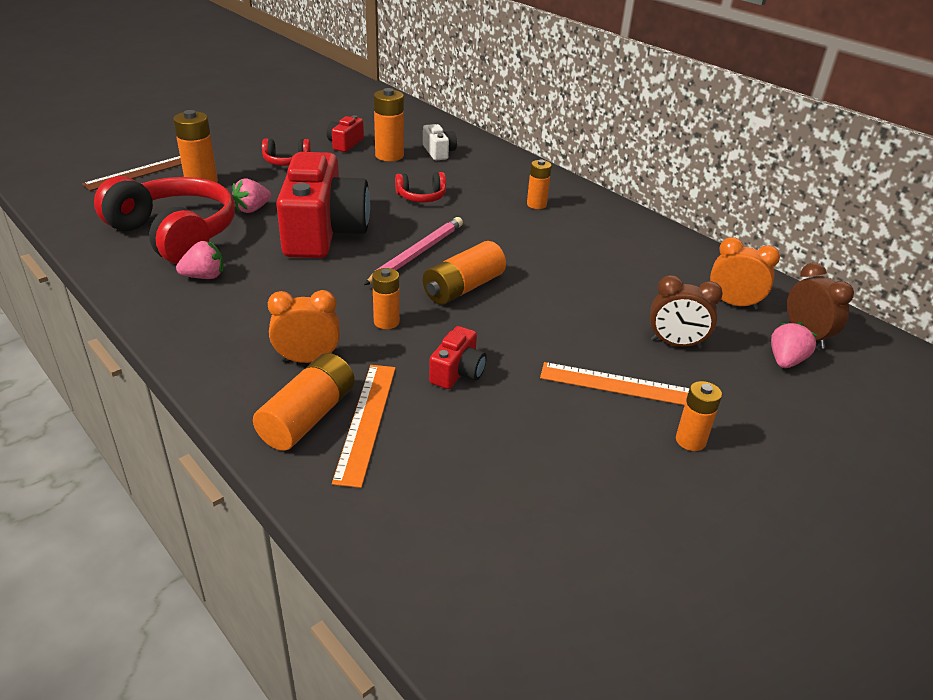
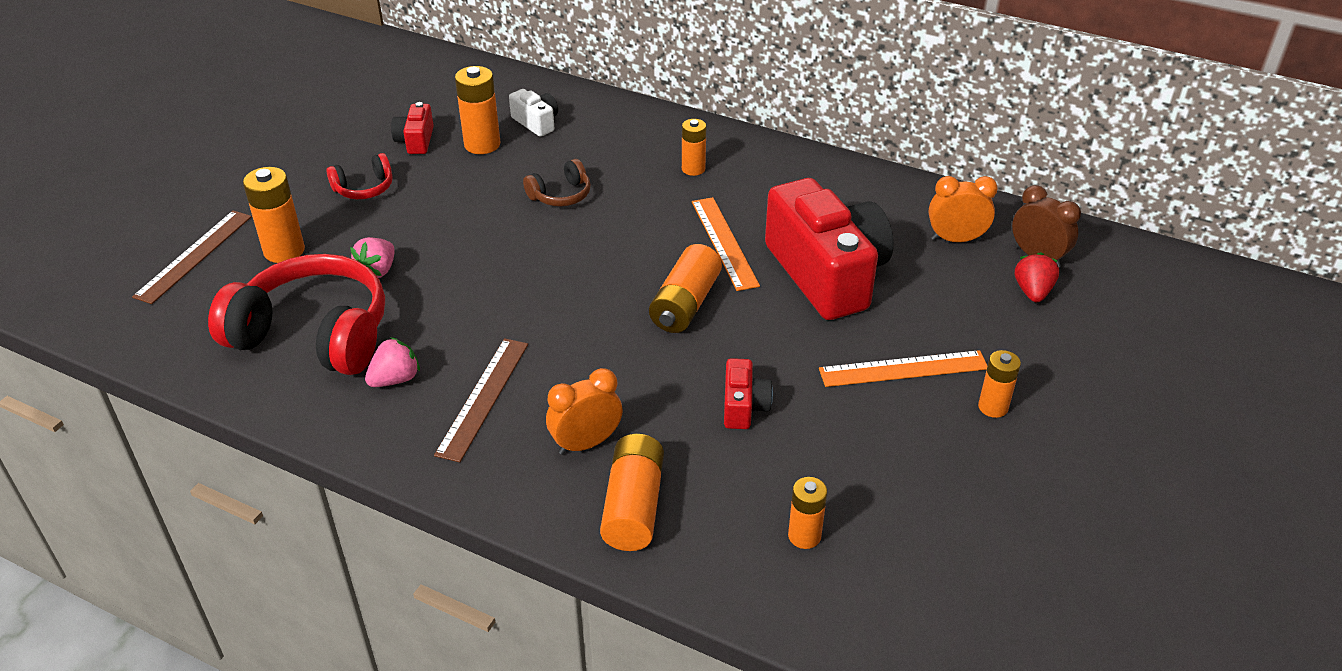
camera: 20 degrees left, 5 degrees up
red camera [276,152,370,258] -> red camera moved to [765,178,894,320]
orange ruler [332,365,396,488] -> orange ruler moved to [692,197,760,291]
pink pencil [364,217,463,285] -> none
orange battery [372,268,400,329] -> orange battery moved to [788,477,827,549]
red headphones [395,172,446,202] -> brown headphones [523,159,591,206]
brown clock [650,275,723,349] -> none
pink strawberry [771,322,817,368] -> red strawberry [1015,252,1059,302]
none -> brown ruler [434,338,528,462]

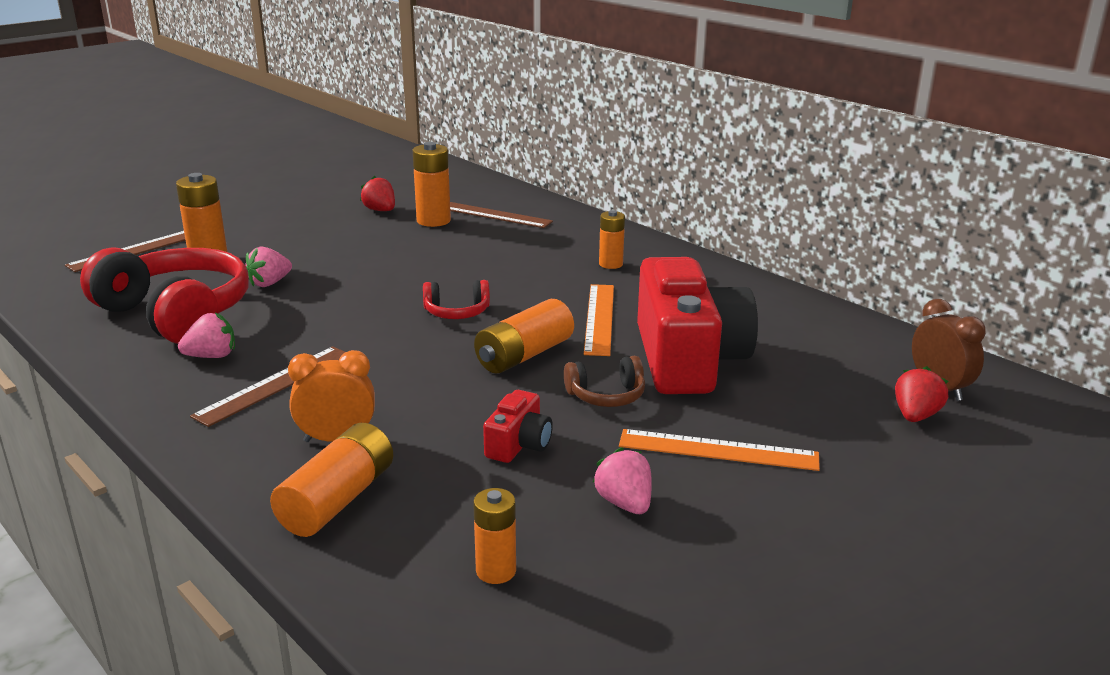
camera: 20 degrees right, 15 degrees down
red headphones [326,153,393,199] -> red headphones moved to [423,280,490,319]
red camera [391,102,434,154] -> red strawberry [360,176,395,211]
white camera [509,89,558,137] -> brown ruler [450,202,553,228]
brown headphones [523,159,591,206] -> brown headphones moved to [564,356,645,407]
orange clock [929,176,998,242] -> none
orange battery [978,350,1021,418] -> none
none -> pink strawberry [592,447,652,514]

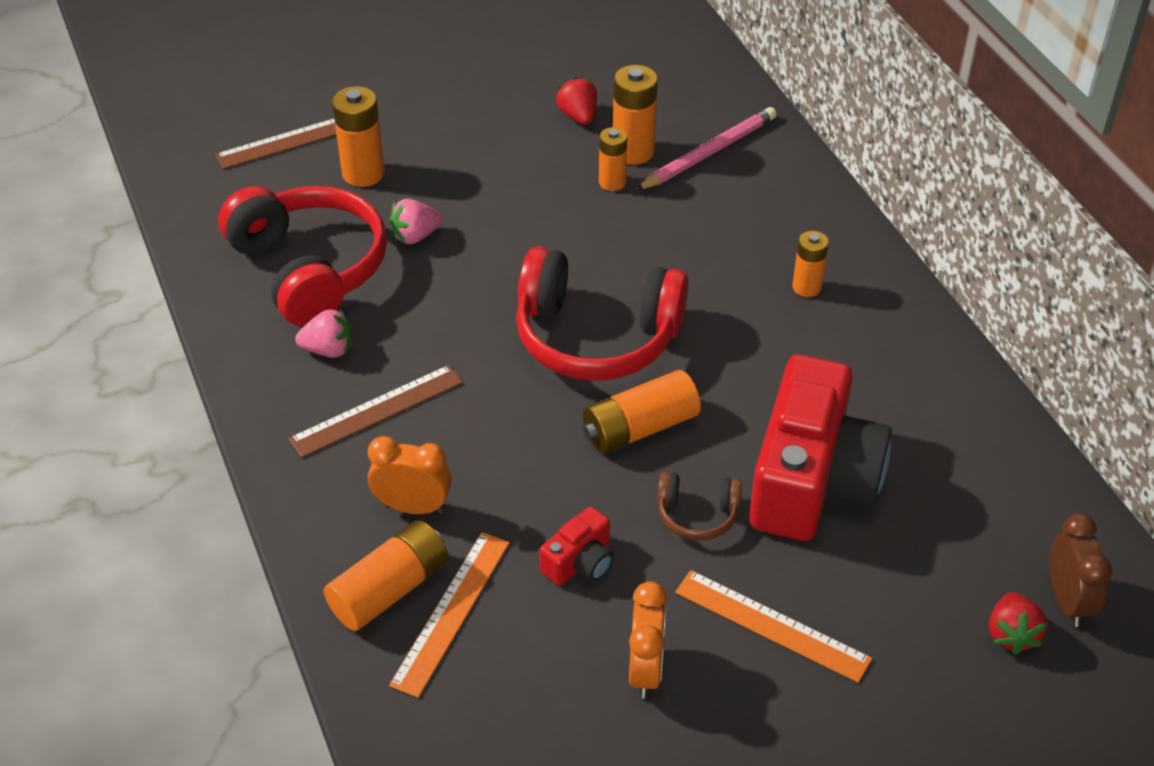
camera: 20 degrees right, 20 degrees up
red headphones [423,280,490,319] -> red headphones [516,246,689,381], size x2.18
brown ruler [450,202,553,228] -> pink pencil [635,107,777,191]
orange battery [473,488,516,584] -> orange battery moved to [599,127,628,191]
orange ruler [584,284,614,356] -> orange ruler moved to [389,532,509,698]
pink strawberry [592,447,652,514] -> orange clock [629,581,667,698]
red strawberry [895,366,948,422] -> red strawberry turned 135 degrees clockwise [989,592,1047,655]

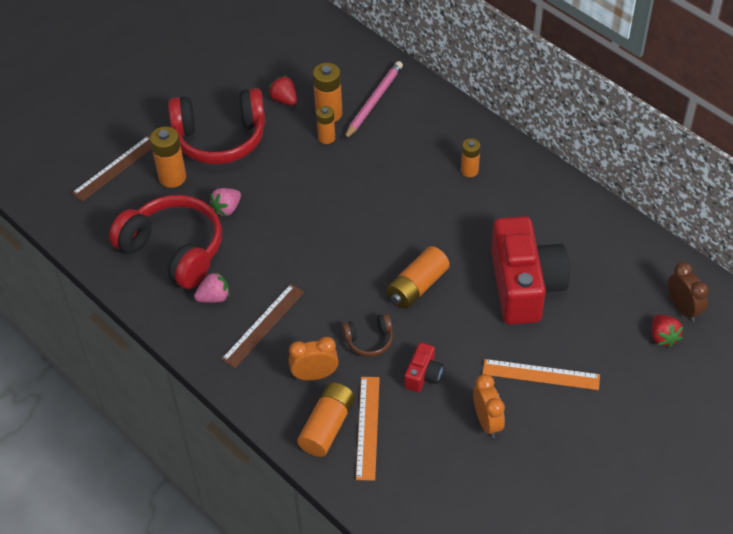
camera: 20 degrees left, 5 degrees up
red headphones [516,246,689,381] -> red headphones moved to [168,88,266,164]
brown headphones [657,472,742,541] -> brown headphones moved to [342,313,393,357]

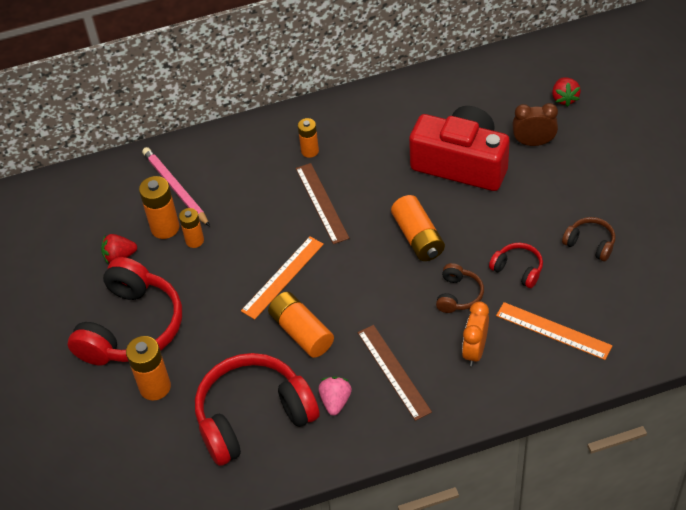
camera: 60 degrees left, 0 degrees up
brown ruler [72,136,152,201] -> brown ruler moved to [296,163,349,244]
pink strawberry [209,188,241,216] -> none
orange battery [297,382,355,457] -> orange battery moved to [268,292,334,358]
red camera [404,342,443,392] -> red headphones [489,243,543,288]
orange clock [473,374,505,438] -> brown headphones [562,217,615,261]
orange ruler [482,359,600,390] -> orange ruler moved to [241,236,324,320]
red strawberry [652,314,683,347] -> red strawberry turned 75 degrees clockwise [552,77,581,107]
brown clock [668,262,709,322] -> brown clock moved to [512,103,558,146]

